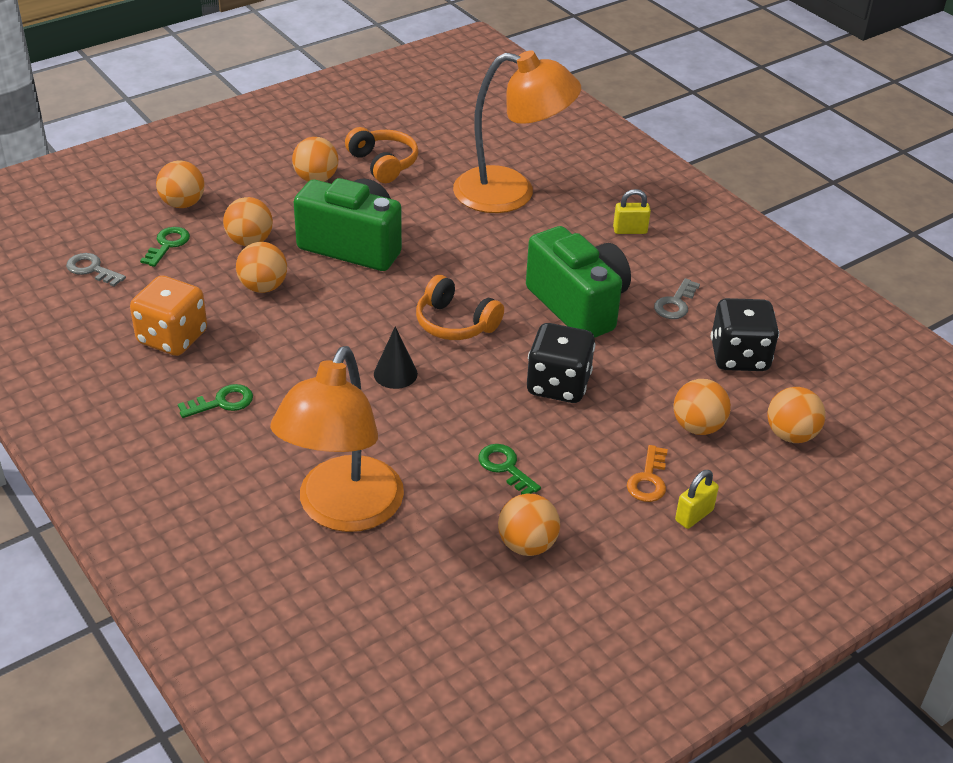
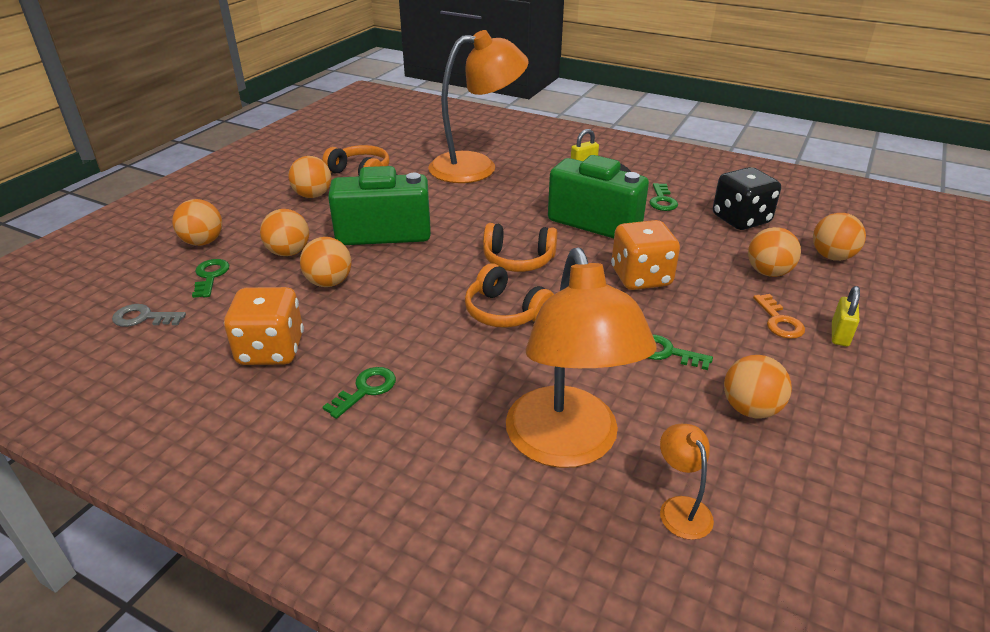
camera: 25 degrees left, 5 degrees down
black cone [374,326,418,389] -> orange headphones [465,263,554,328]
black dice [527,323,595,403] -> orange dice [611,220,680,290]
grey key [654,278,700,319] -> green key [649,183,678,211]
none -> orange lamp [660,424,714,540]

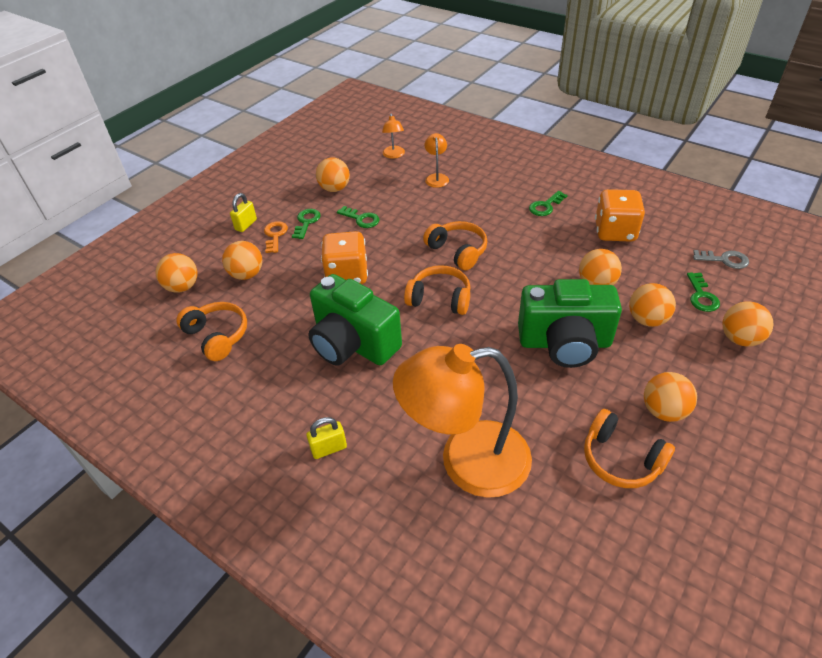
camera: 170 degrees left, 10 degrees up
orange lamp [506,248,657,468] -> orange lamp [424,133,449,188], size x0.41
green key [649,183,678,211] -> green key moved to [292,209,321,239]
black dice [713,167,781,230] -> orange headphones [176,302,247,361]

